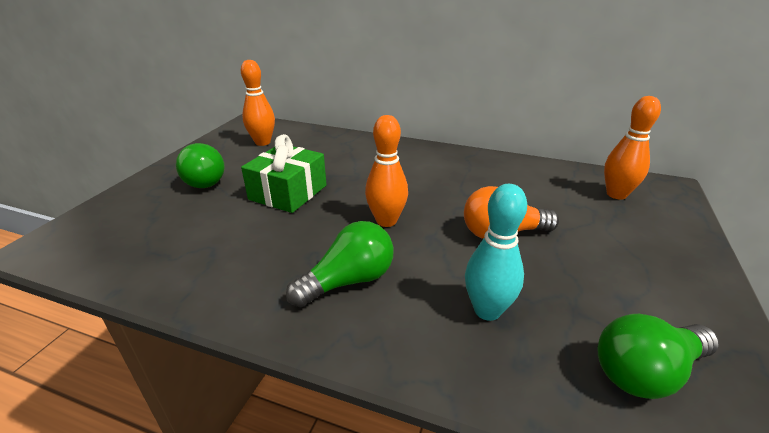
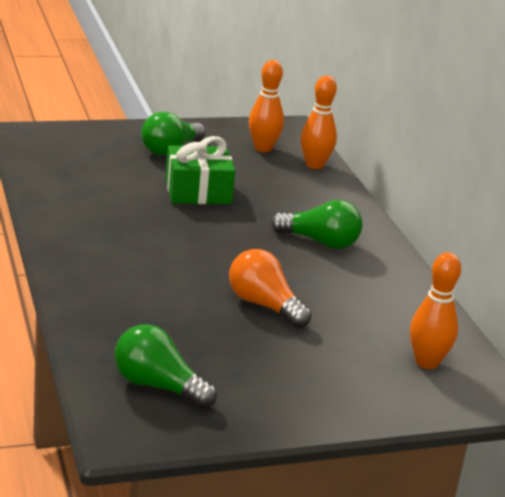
camera: 50 degrees right, 5 degrees down
green light bulb [286,221,394,308] -> green light bulb moved to [271,200,362,249]
orange bowling pin [365,115,408,227] -> orange bowling pin moved to [301,76,337,169]
turquoise bowling pin [465,184,527,321] -> none

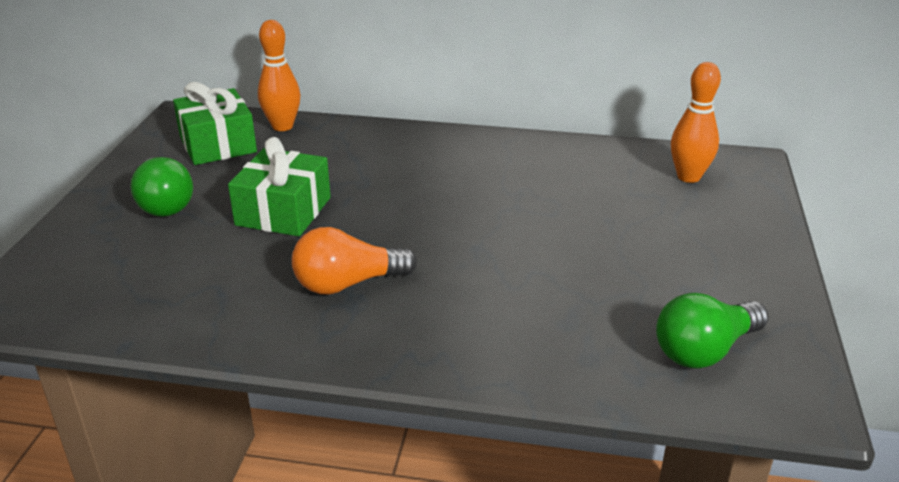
camera: 60 degrees left, 5 degrees up
orange light bulb [229,249,312,328] -> orange light bulb moved to [292,227,417,295]
orange bowling pin [249,60,284,152] -> green gift [173,82,257,165]
green light bulb [271,200,362,249] -> none

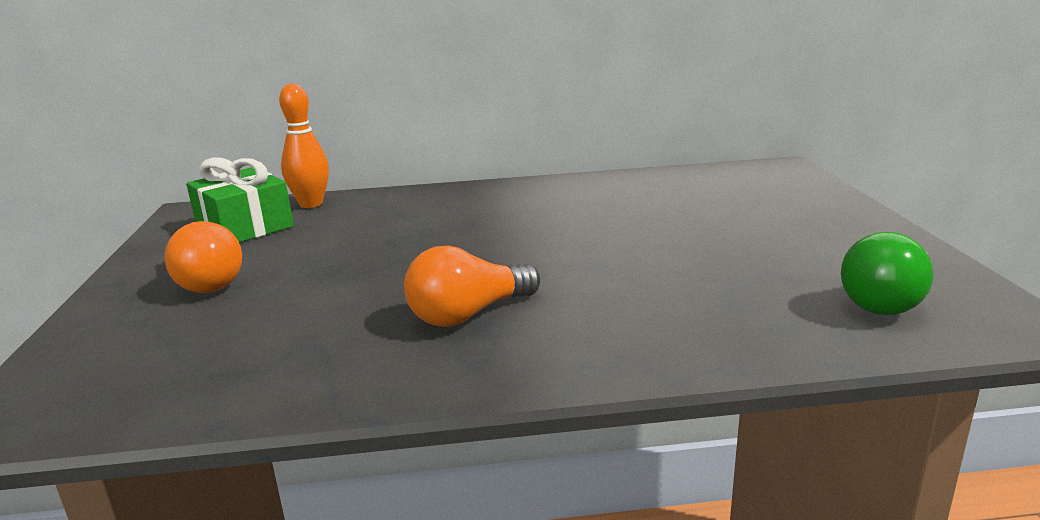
camera: 15 degrees left, 10 degrees down
green light bulb [130,157,193,217] -> orange light bulb [164,221,242,293]
green gift [228,137,331,236] -> none
orange bowling pin [671,62,721,183] -> none

